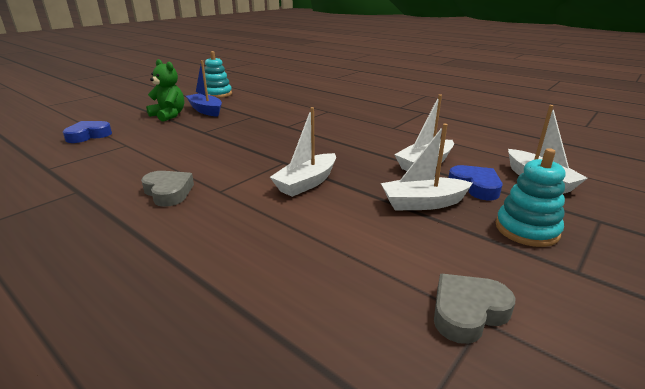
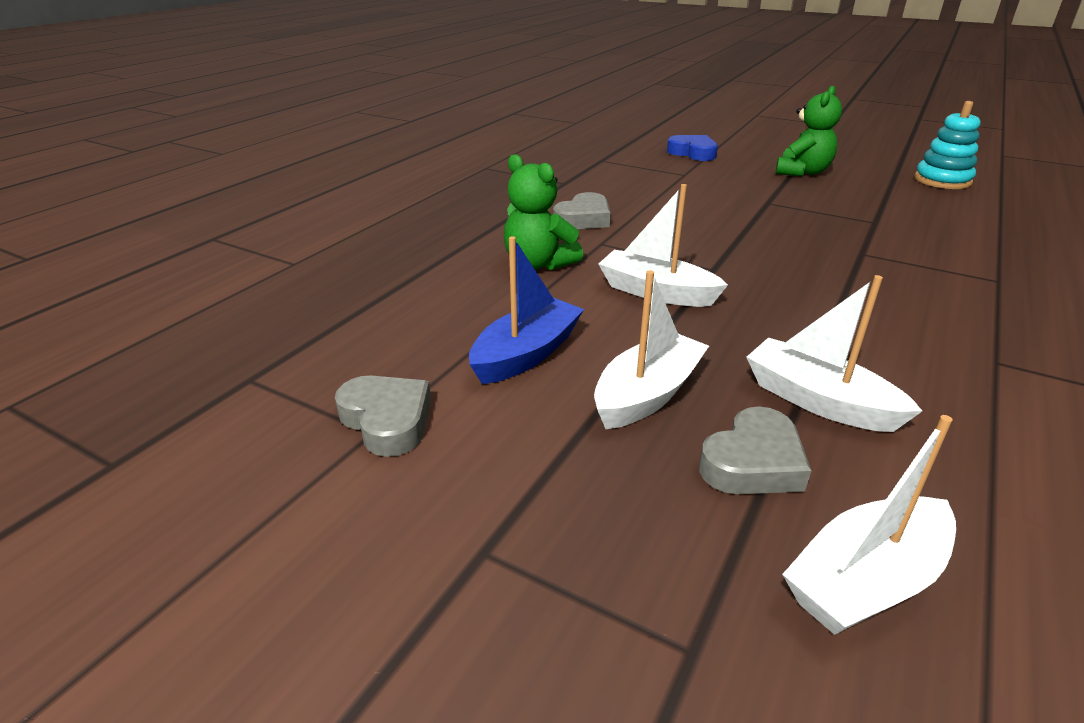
camera: 80 degrees right, 5 degrees up
blue boat [186,60,222,117] -> blue boat moved to [469,236,584,384]
white boat [381,124,473,210] -> white boat turned 60 degrees clockwise [594,271,709,429]
blue heart [448,165,502,200] -> grey heart [699,406,811,494]
turquoise stacking toy [496,148,565,247] -> none
none -> green teddy bear [504,154,583,270]

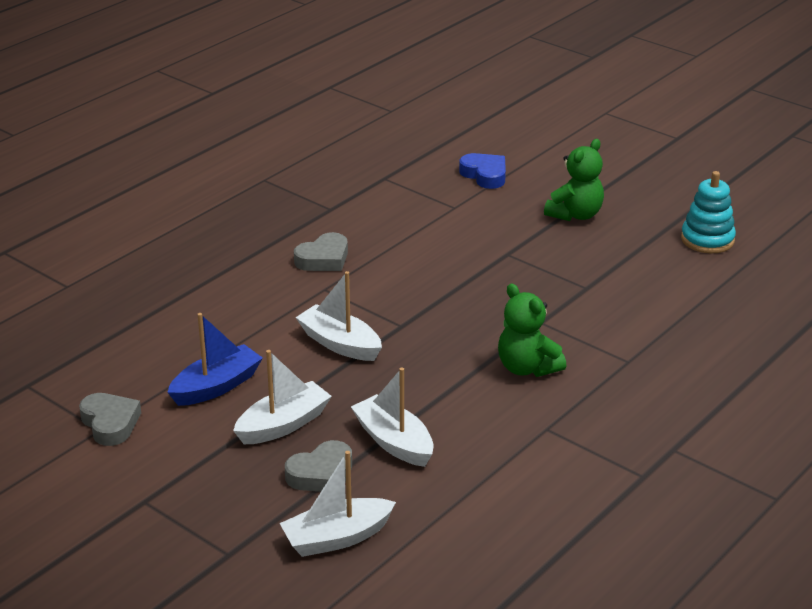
camera: 10 degrees right, 0 degrees up
green teddy bear [504,154,583,270] -> green teddy bear moved to [498,284,566,377]

